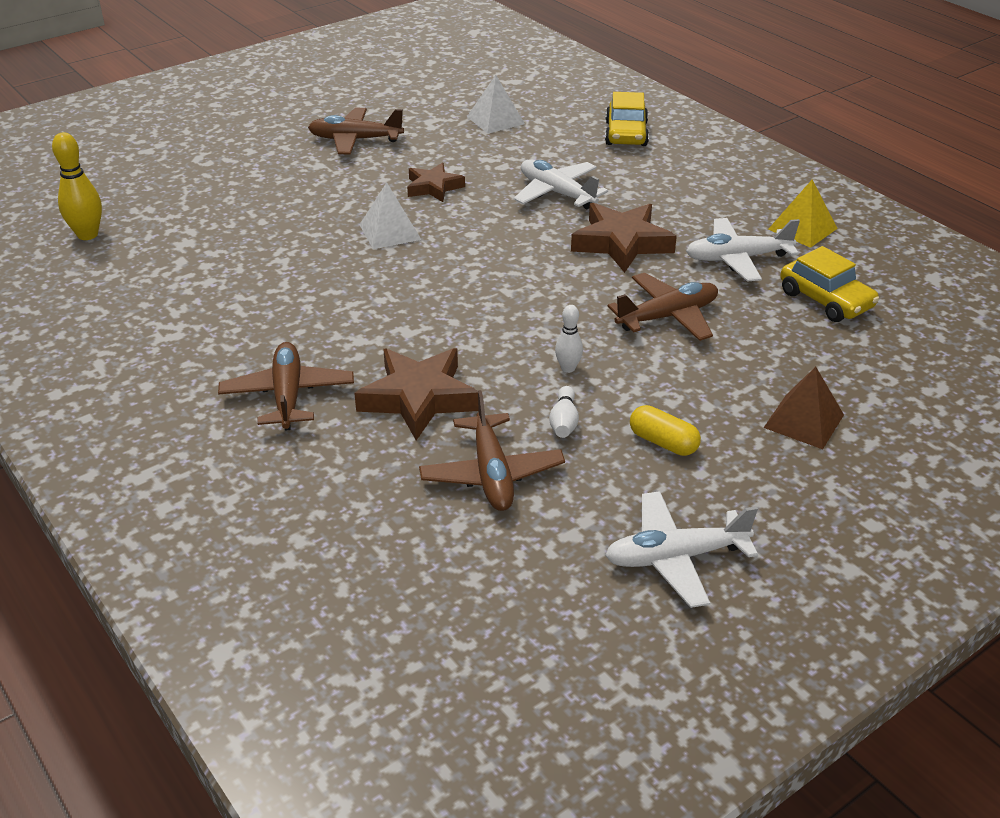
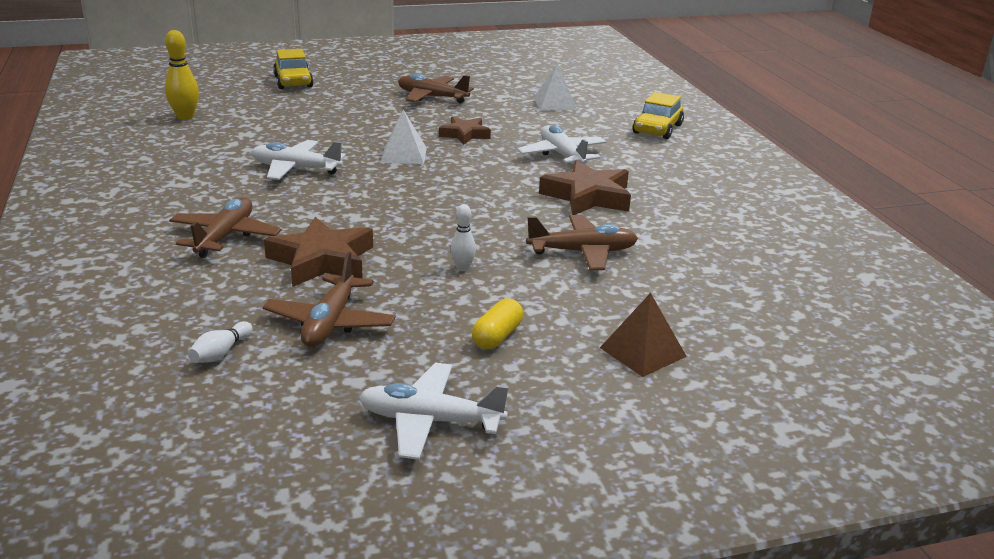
camera: 20 degrees right, 10 degrees down
white bowling pin [549,386,579,438] -> white bowling pin moved to [188,321,253,363]
yellow capsule [630,405,701,456] -> yellow capsule turned 60 degrees clockwise [472,298,523,349]
white plane [686,218,800,282] -> white plane moved to [251,140,346,180]
yellow pyramid [768,180,838,248] -> none
yellow car [780,246,879,322] -> yellow car moved to [273,49,314,89]

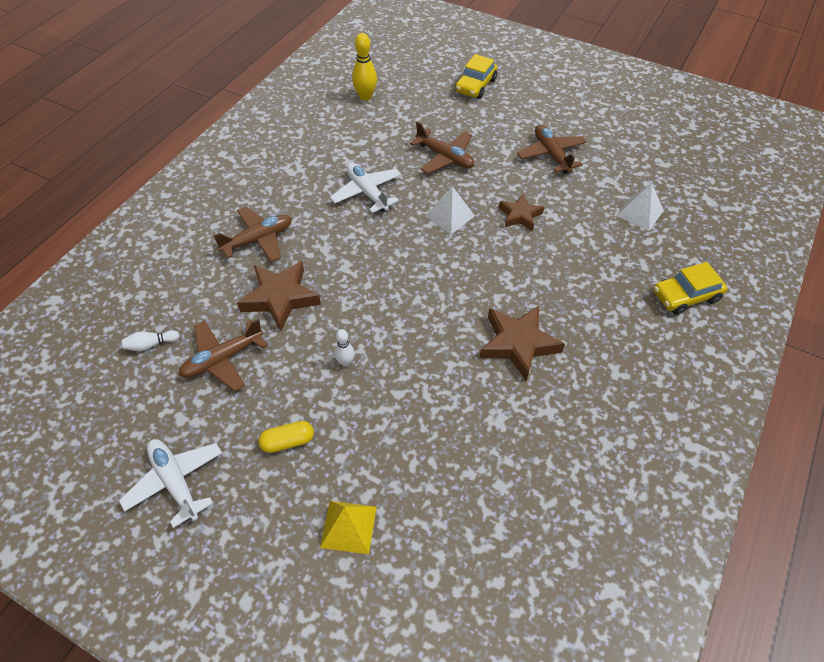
camera: 45 degrees right, 25 degrees up
white plane [517,125,607,165] -> none
brown plane [526,215,638,270] -> brown plane moved to [410,122,475,174]
brown pyramid [600,293,687,377] -> yellow pyramid [320,501,377,554]

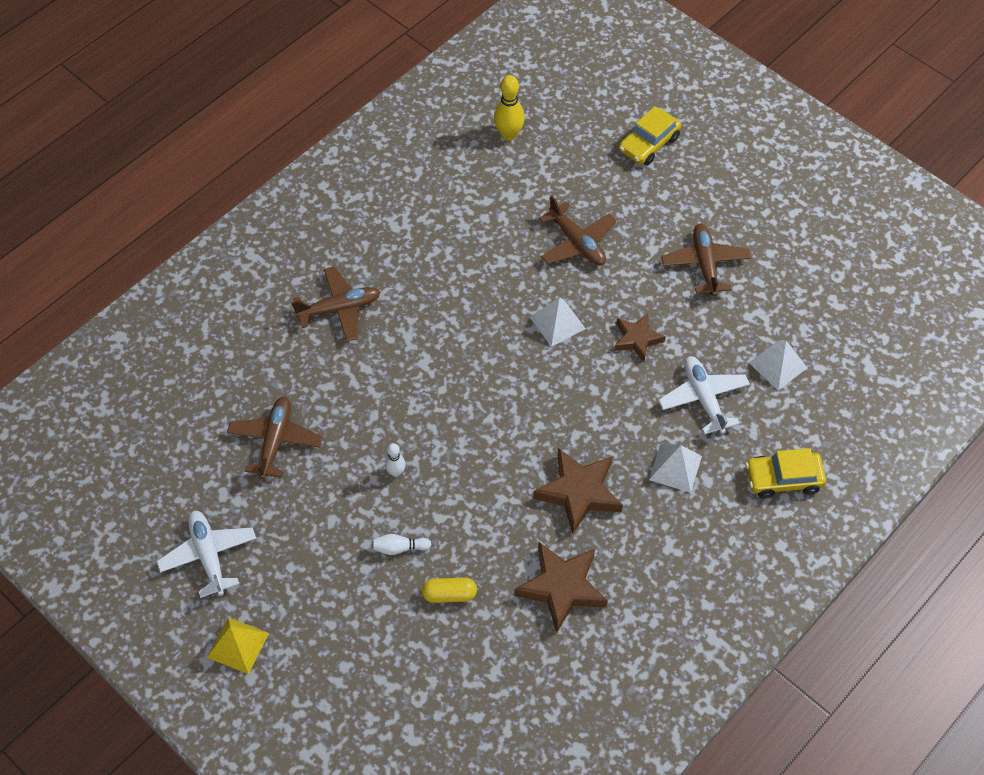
camera: 15 degrees right, 5 degrees up
white bowling pin [122,330,180,351] -> white bowling pin moved to [373,534,431,555]
brown plane [178,319,268,391] -> brown plane turned 120 degrees clockwise [227,397,323,479]
brown star [237,261,321,331] -> brown star moved to [515,542,608,633]
yellow capsule [258,421,314,453] -> yellow capsule moved to [422,577,477,603]
yellow pyramid [320,501,377,554] -> yellow pyramid moved to [207,617,269,674]
white plane [330,163,401,213] -> white plane moved to [658,356,750,434]
none -> white pyramid [649,444,702,493]

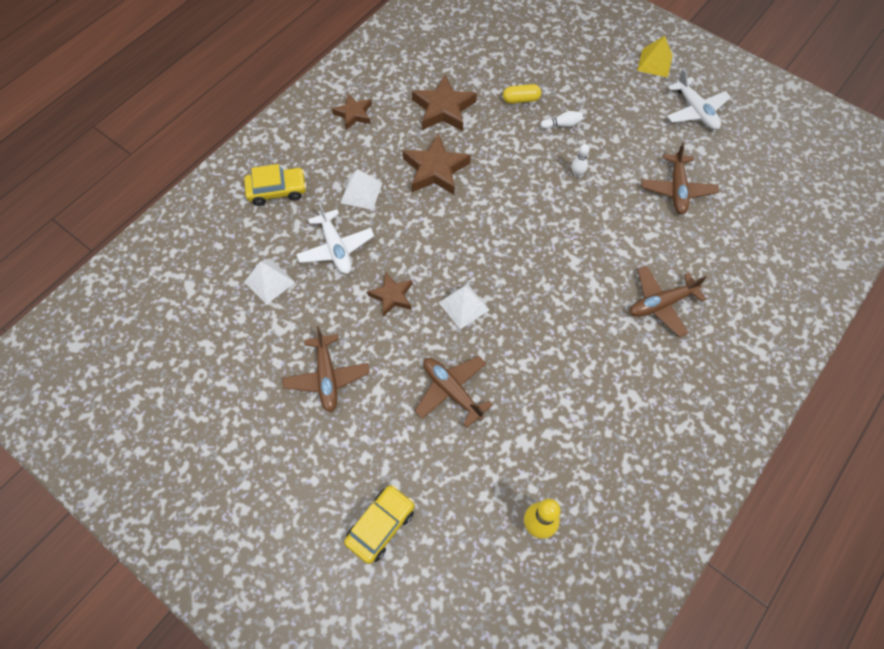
camera: 175 degrees right, 5 degrees up
none -> brown star [332,94,372,130]

